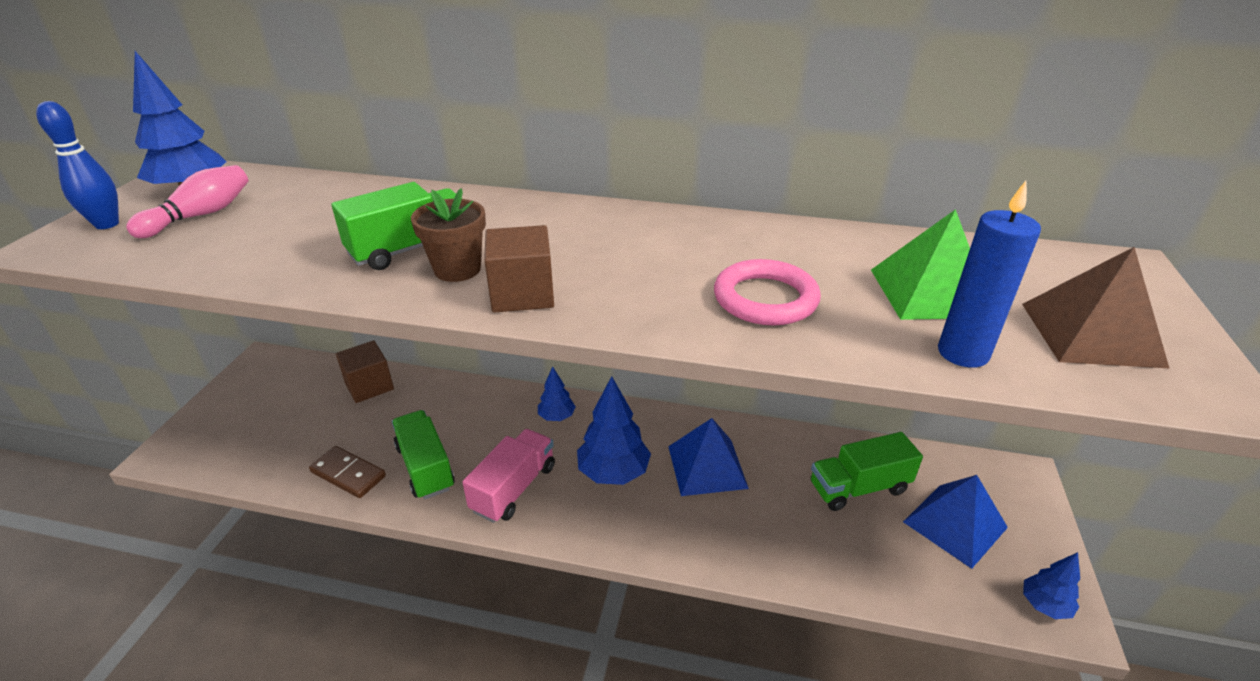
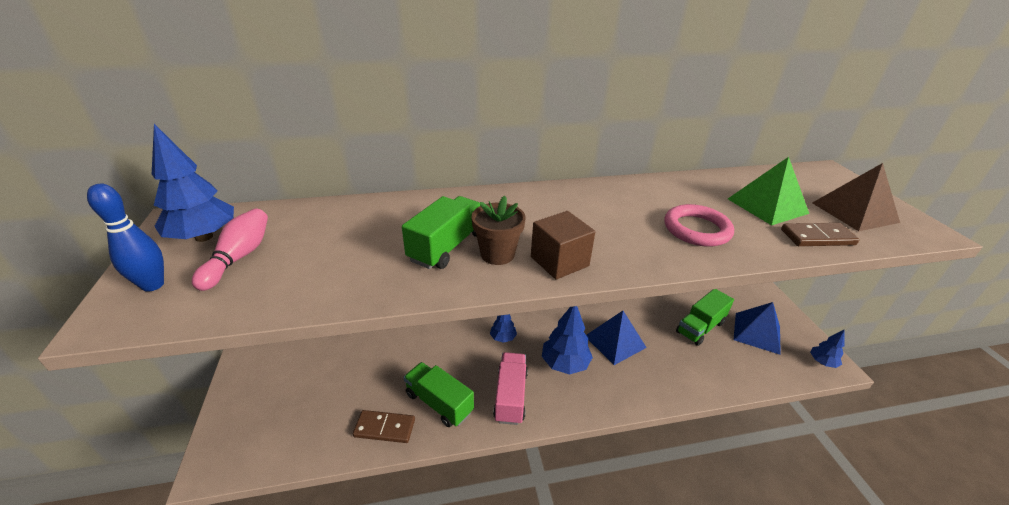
camera: 25 degrees left, 0 degrees up
brown cube [336,341,394,403] -> none
blue candle [938,181,1041,368] -> brown domino [781,223,859,246]

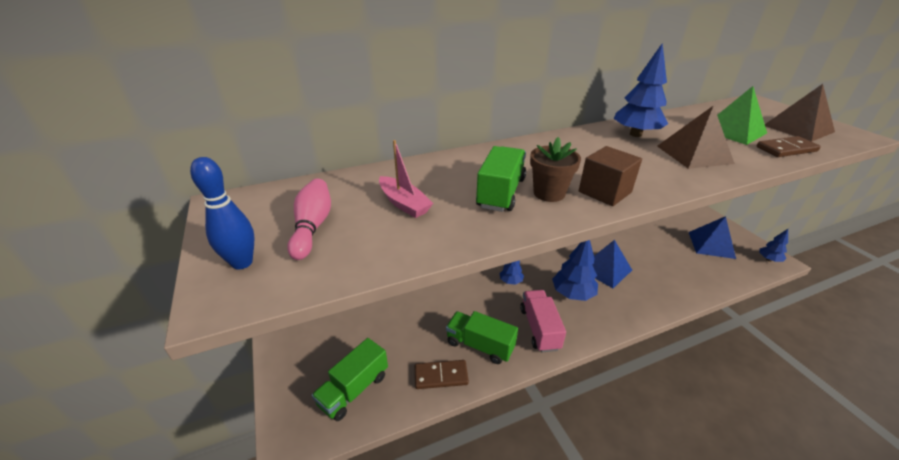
camera: 10 degrees left, 0 degrees up
blue tree [152,124,234,242] -> blue tree moved to [614,43,668,137]
pink ring [665,204,734,247] -> brown pyramid [657,105,735,169]
green truck [676,289,734,346] -> green truck moved to [312,338,388,421]
none -> pink boat [379,140,433,218]

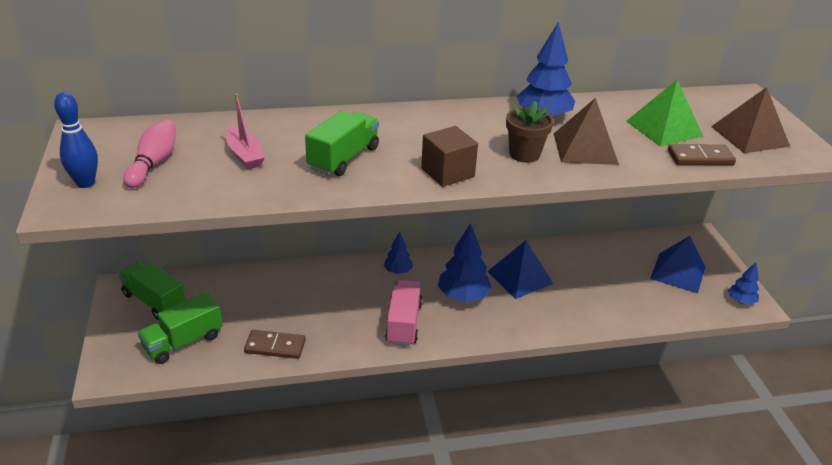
camera: 10 degrees right, 0 degrees up
green truck [446,311,518,364] -> green truck moved to [118,262,186,320]
brown flower pot [530,137,581,202] -> brown flower pot moved to [506,101,554,163]

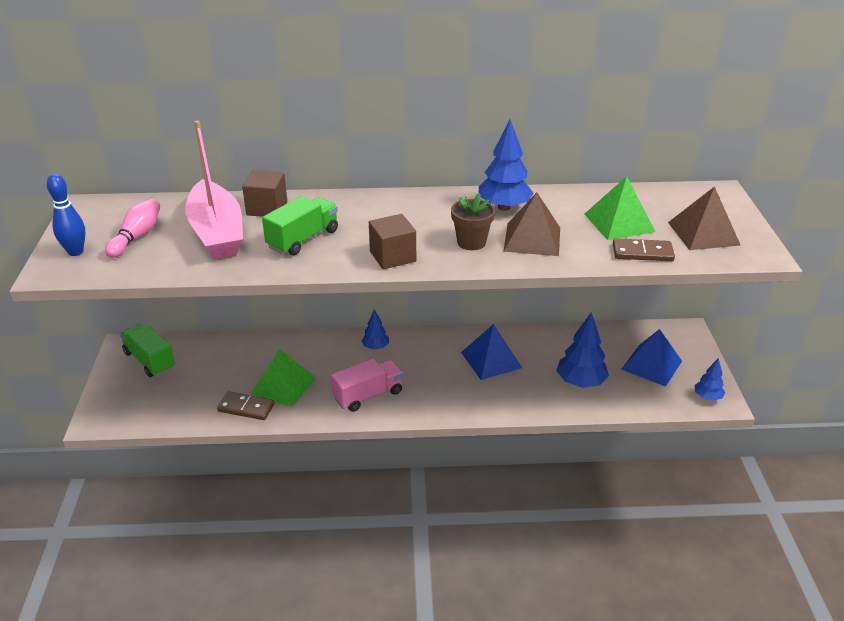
camera: 10 degrees right, 0 degrees up
green truck [138,292,223,364] -> none
pink boat [226,94,265,169] -> pink boat [185,120,243,259], size x1.99
pink truck [385,280,423,346] -> pink truck turned 45 degrees clockwise [331,359,403,412]
blue tree [438,223,492,302] -> blue tree moved to [556,312,609,388]
none -> brown cube [242,170,287,217]
none -> green pyramid [251,349,316,407]

